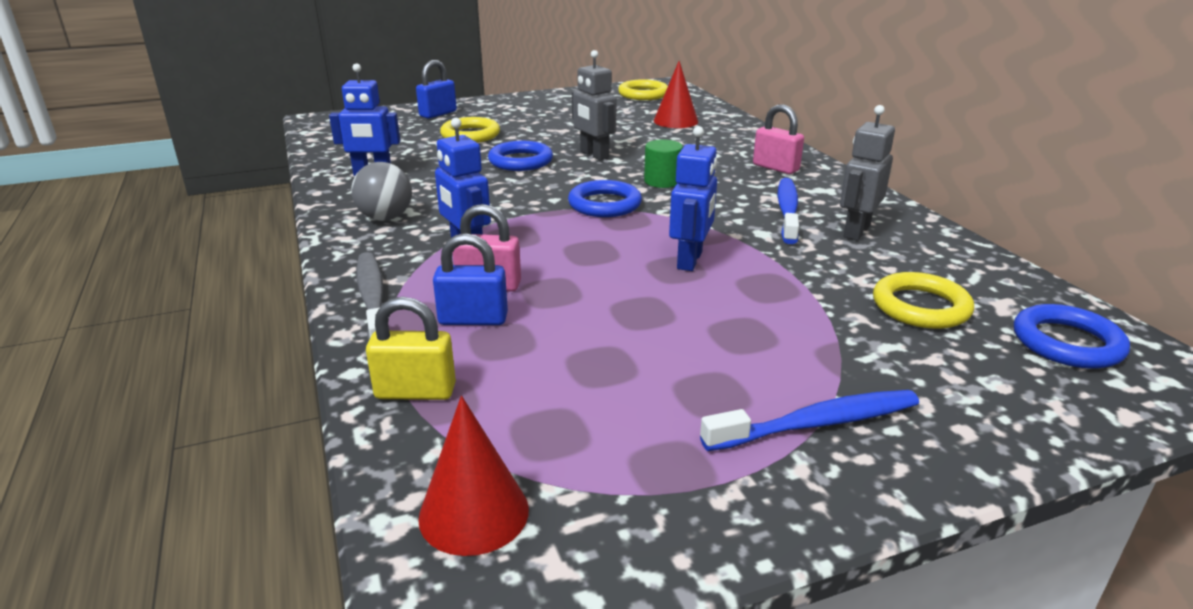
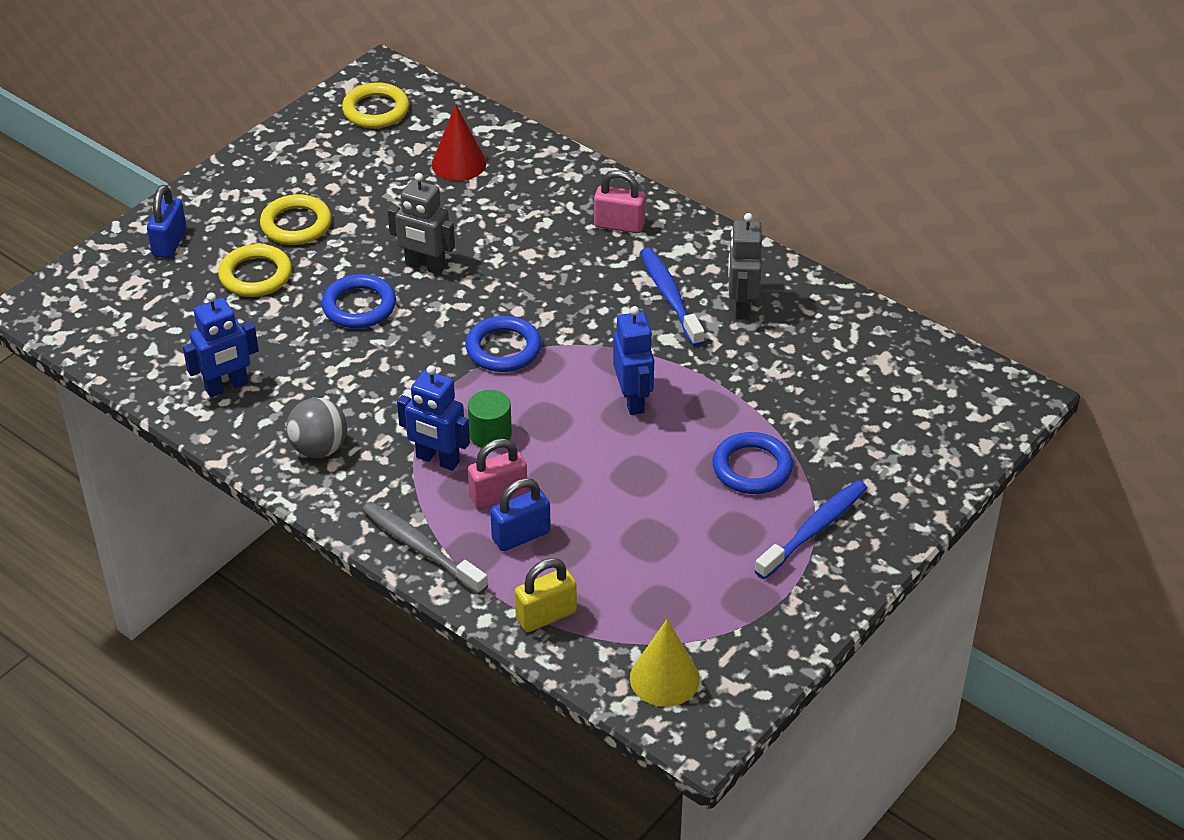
camera: 30 degrees left, 15 degrees up
red cone [418,396,529,556] -> yellow cone [630,619,700,707]
green cylinder [644,139,683,188] -> green cylinder moved to [468,390,512,448]
yellow ring [873,272,974,329] -> yellow ring moved to [260,194,332,245]
blue ring [1014,304,1130,369] -> blue ring moved to [713,432,793,494]

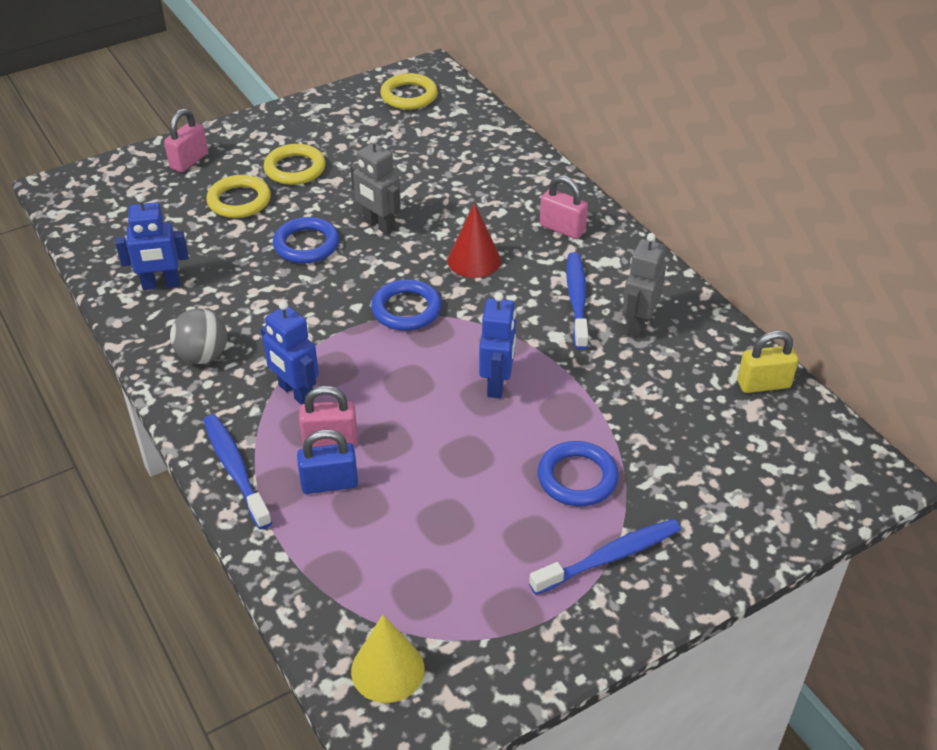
camera: 20 degrees right, 0 degrees up
blue padlock [147,185,187,258] -> pink padlock [164,108,208,172]
grey toothbrush [362,502,488,595] -> blue toothbrush [203,414,272,529]
red cone [432,104,486,181] -> red cone moved to [448,203,501,278]
green cylinder [468,390,512,448] -> none
yellow padlock [515,558,577,632] -> yellow padlock moved to [737,330,799,393]

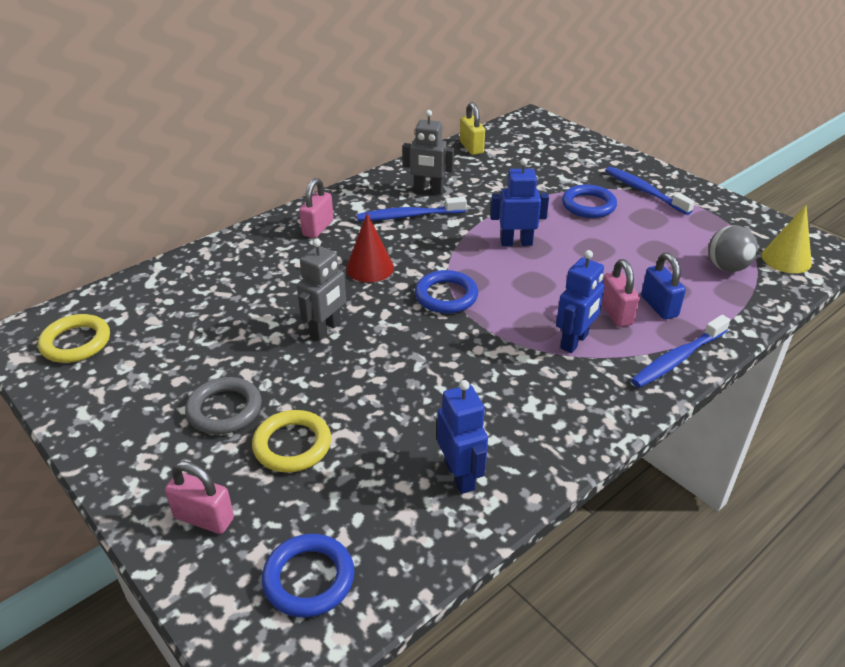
camera: 100 degrees left, 5 degrees down
grey ball [170,308,227,364] -> grey ball moved to [708,225,758,272]
yellow ring [263,144,326,185] -> grey ring [185,377,262,434]
blue ring [273,217,339,263] -> blue ring moved to [262,534,354,618]

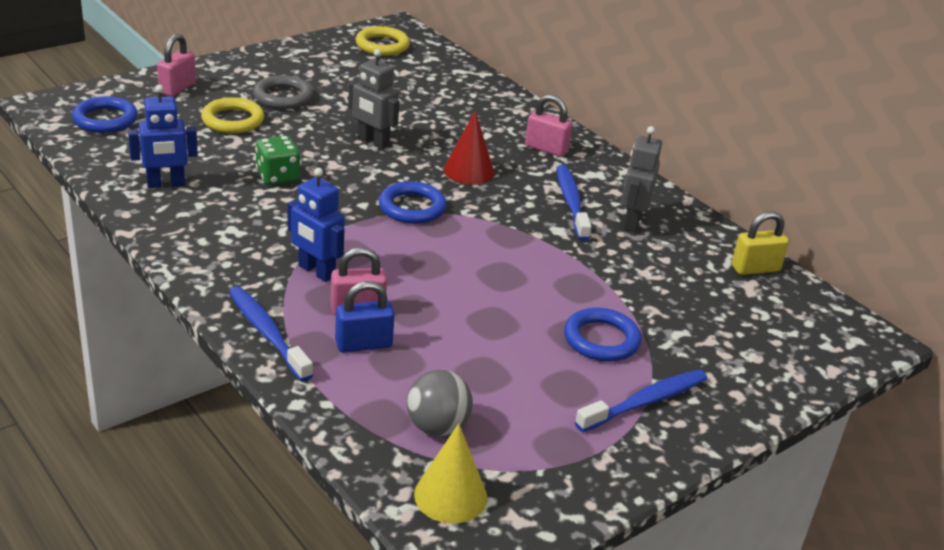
camera: 90 degrees right, 5 degrees down
blue robot [490,158,549,246] -> none
none -> green dice [255,136,300,185]

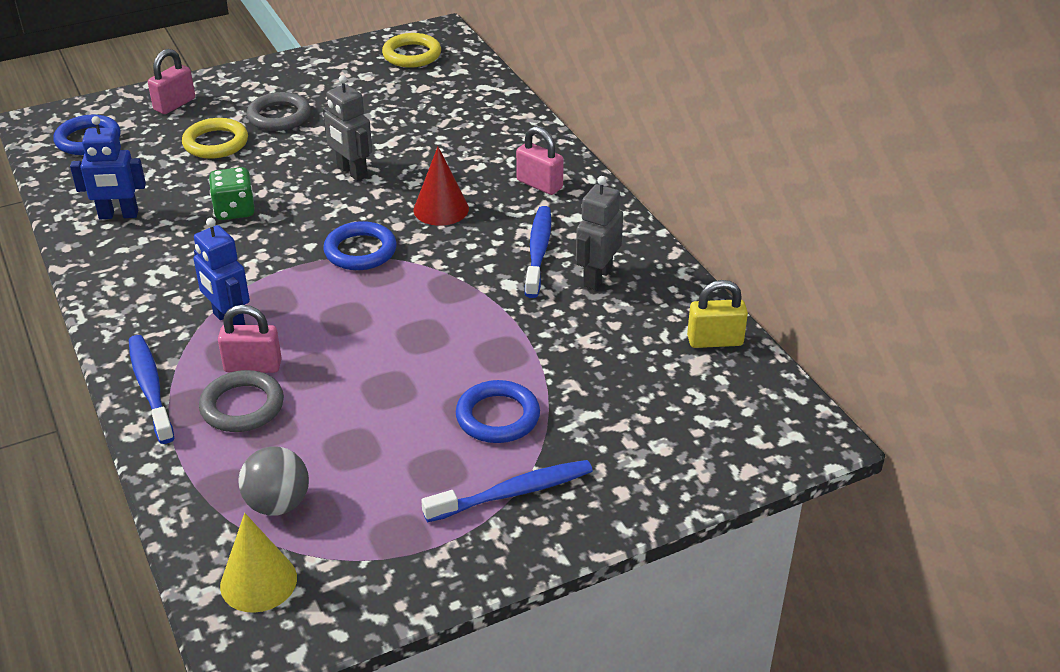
camera: 15 degrees right, 5 degrees up
blue padlock [335,281,395,353] -> grey ring [199,370,284,432]

